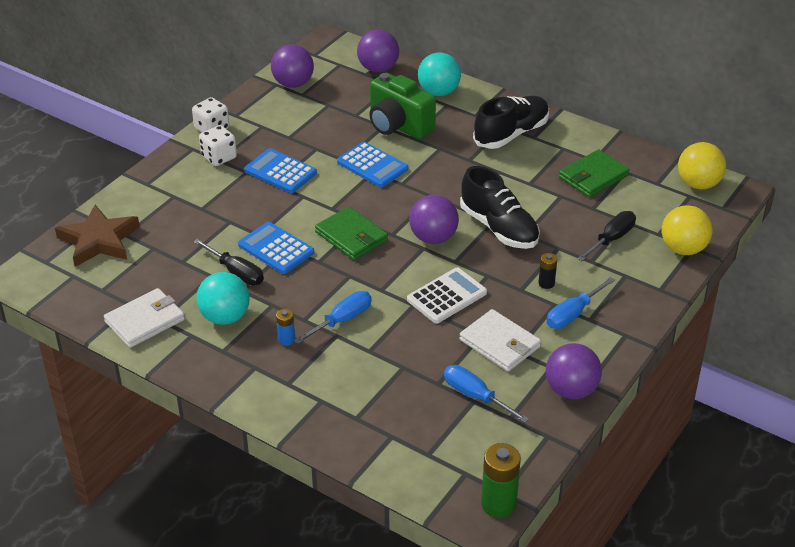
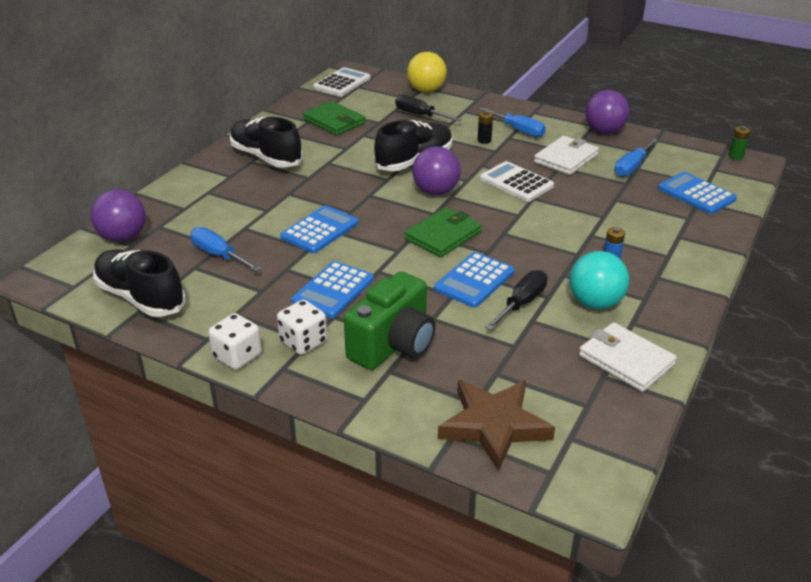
camera: 95 degrees left, 5 degrees down
purple ball [271,44,314,88] -> black shoe [93,249,186,317]
blue screwdriver [294,291,372,344] -> blue screwdriver moved to [190,227,261,272]
green camera [369,73,436,139] -> green camera moved to [344,271,436,370]
turquoise ball [418,53,461,96] -> none
green battery [481,443,521,518] -> green battery [729,126,750,160], size x0.55
yellow ball [678,142,726,189] -> white calculator [313,67,371,96]
none -> blue calculator [658,172,737,214]

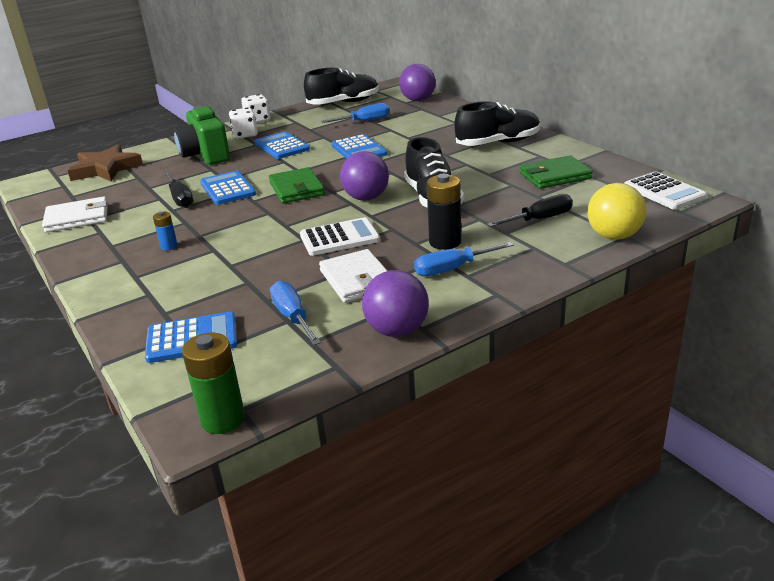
camera: 120 degrees right, 5 degrees down
black battery [477,111,493,144] -> black battery [427,174,461,250], size x1.82
turquoise ball [570,251,629,309] -> none
green battery [729,126,750,160] -> green battery [182,333,245,434], size x1.82

